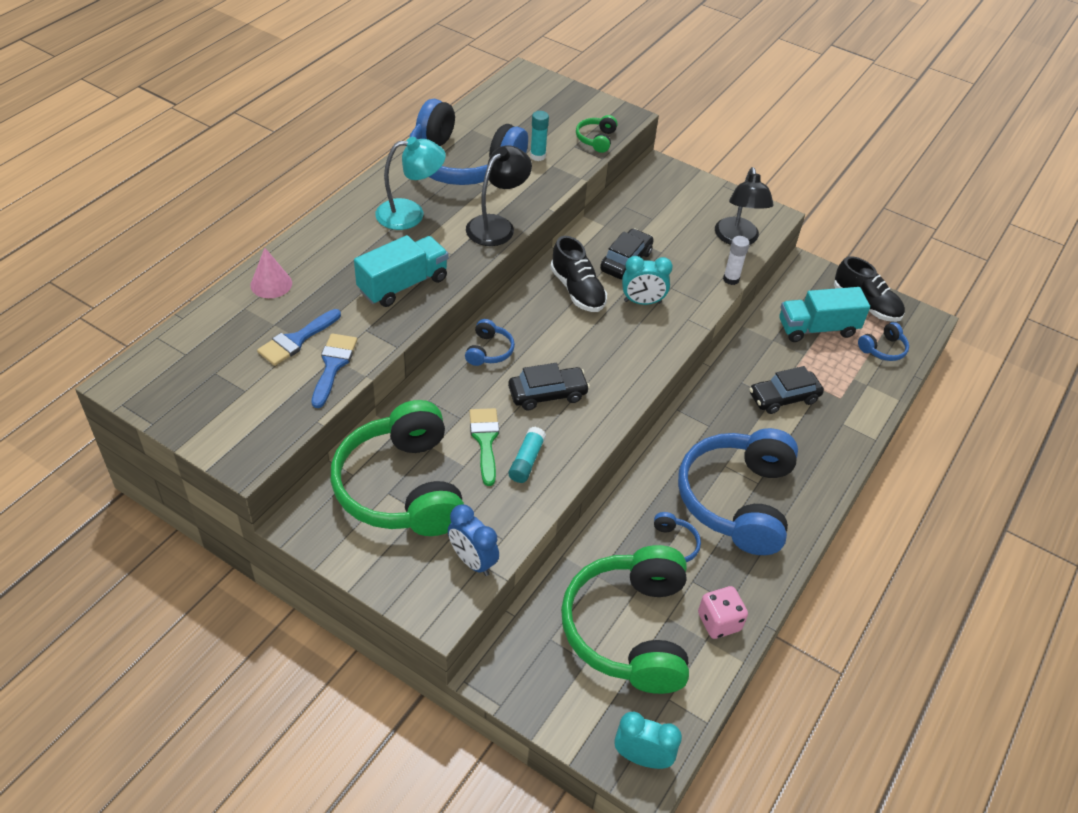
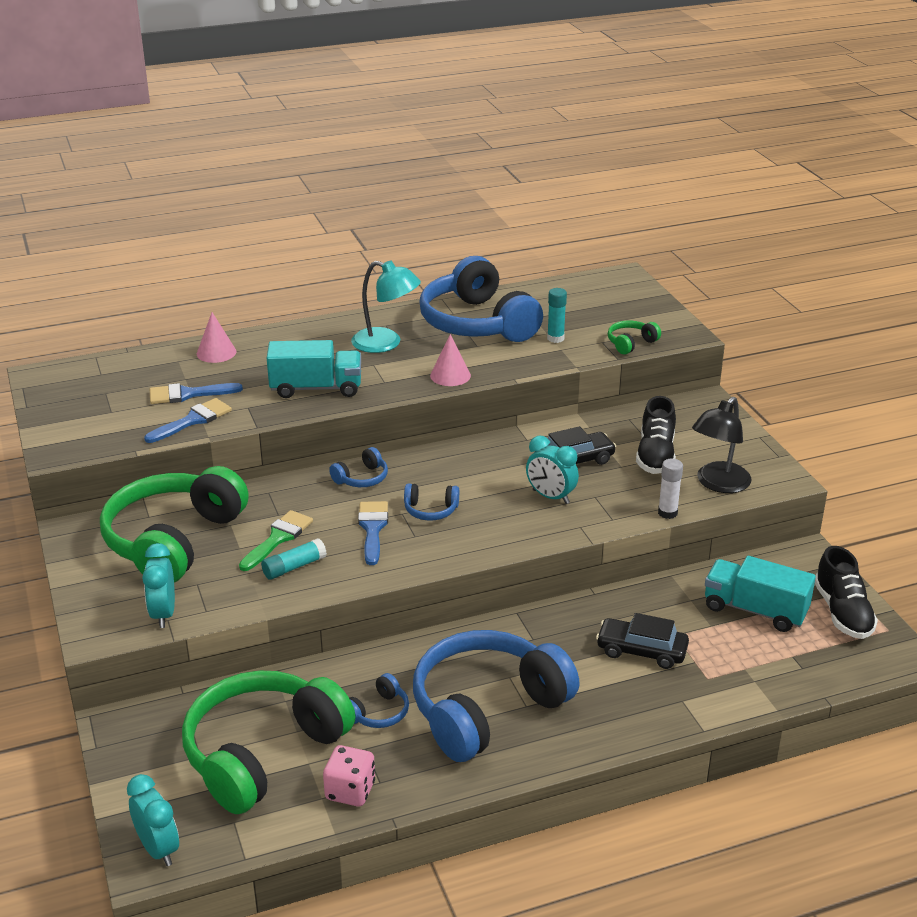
camera: 40 degrees right, 15 degrees down
blue clock [448,505,499,576] -> turquoise clock [142,543,175,628]
black lamp [466,145,532,246] -> pink cone [430,334,471,386]
black car [508,363,590,410] -> blue brush [358,501,388,565]
black shoe [550,236,607,312] -> black shoe moved to [636,396,676,474]
blue headphones [858,322,909,361] -> blue headphones moved to [404,483,459,521]

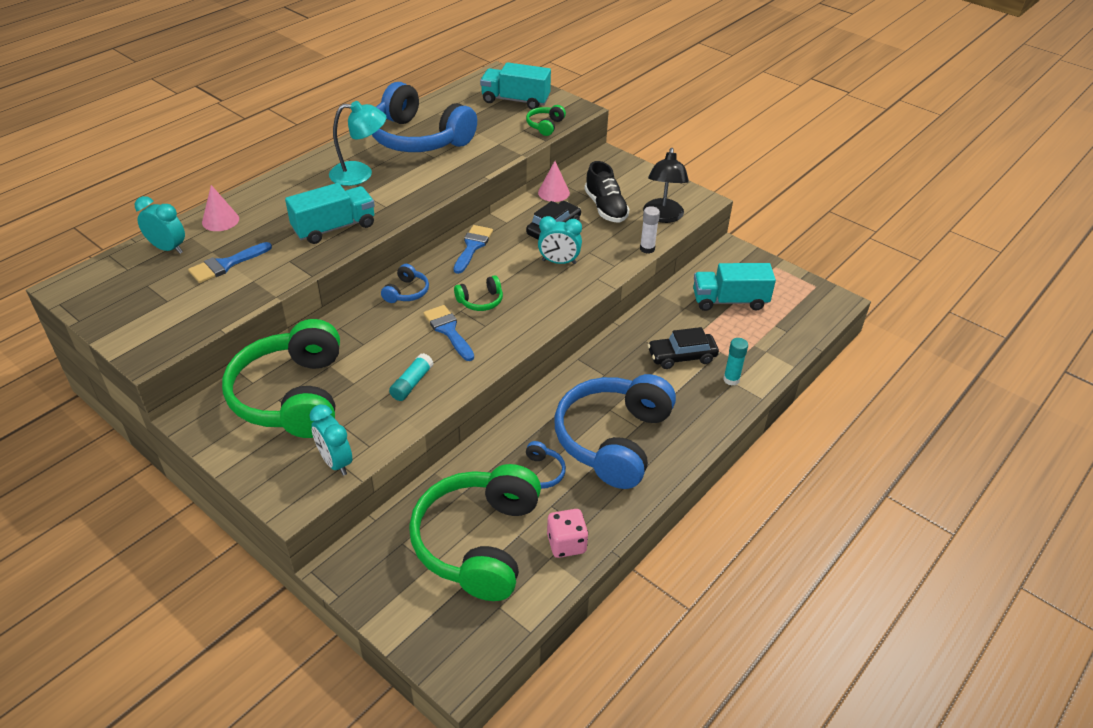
camera: 30 degrees left, 10 degrees up
turquoise clock [127,774,179,866] -> turquoise clock moved to [135,196,185,254]
blue brush [144,398,232,443] -> blue brush moved to [454,225,493,274]
green brush [239,510,313,571] -> none
blue headphones [404,483,459,521] -> green headphones [454,275,503,311]
pink cone [430,334,471,386] -> pink cone moved to [538,161,570,202]
turquoise glue stick [547,288,567,343] -> turquoise glue stick moved to [723,338,748,386]
black shoe [815,546,878,639] -> none
none -> turquoise truck [480,62,551,109]

